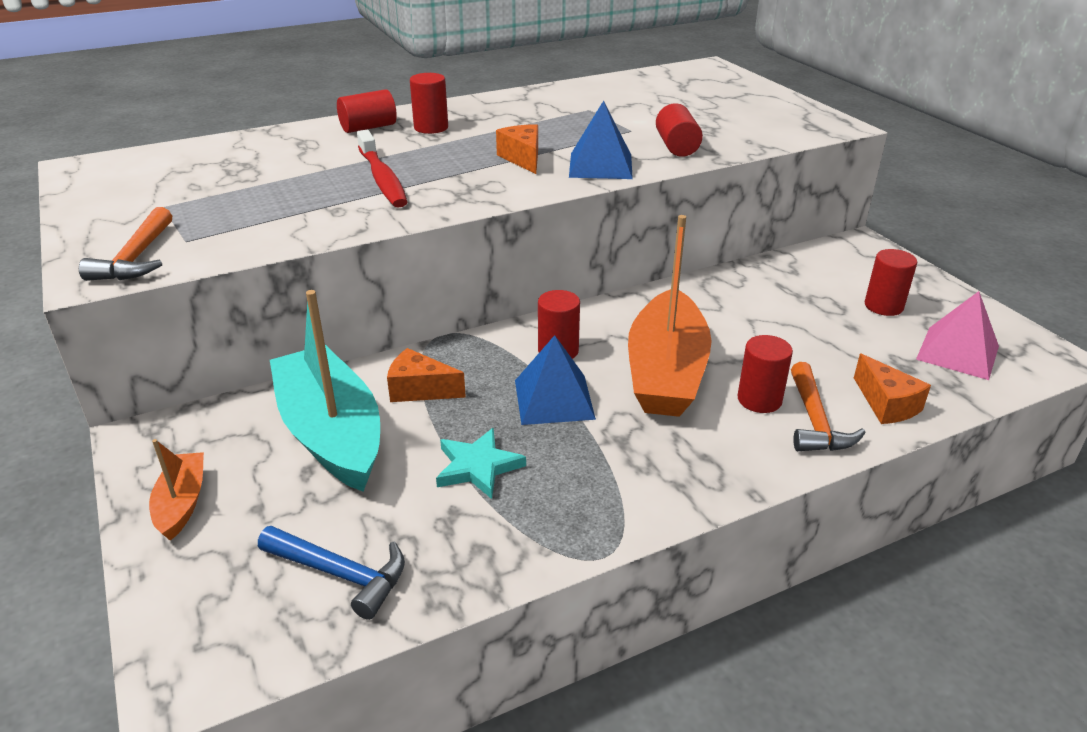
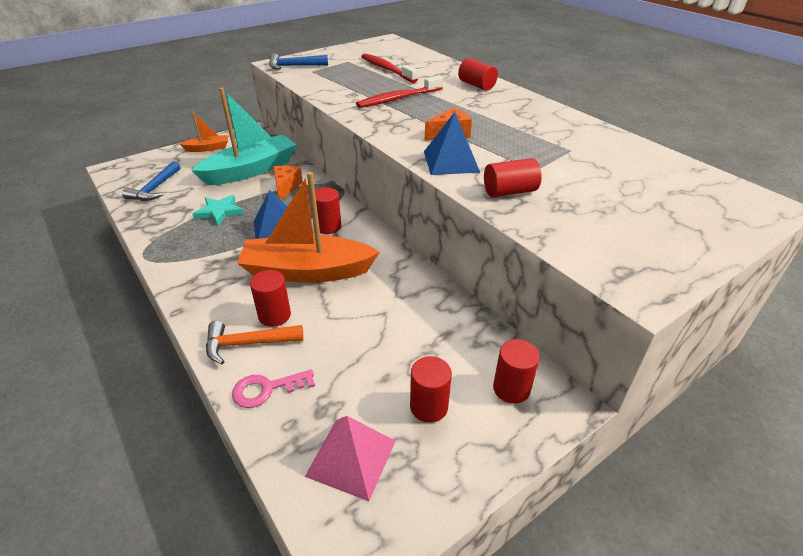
camera: 80 degrees right, 5 degrees up
orange hammer [79,207,172,281] -> blue hammer [269,53,328,70]
red cylinder [410,73,448,134] -> red cylinder moved to [493,339,540,404]
orange cheese [854,354,931,424] -> pink key [232,369,315,408]
none -> red toothbrush [361,53,418,83]

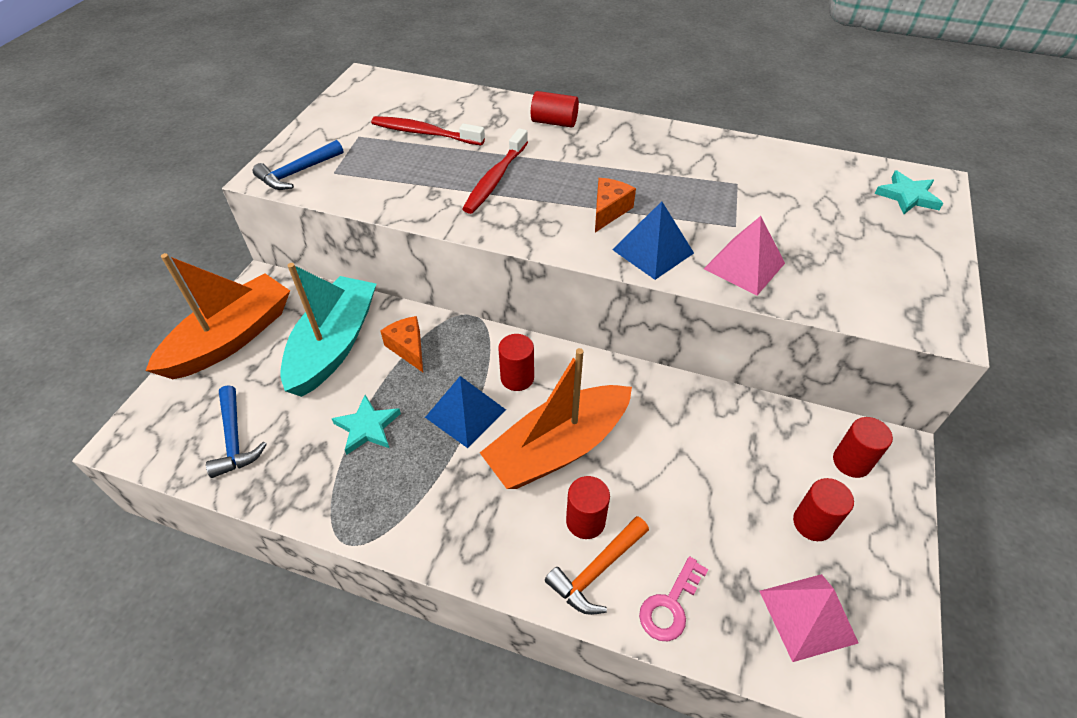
camera: 35 degrees left, 10 degrees up
orange boat [179,112,228,152] -> orange boat [145,253,290,379], size x2.08
red cylinder [484,158,542,197] -> pink pyramid [704,216,785,295]
none -> turquoise star [875,170,943,214]

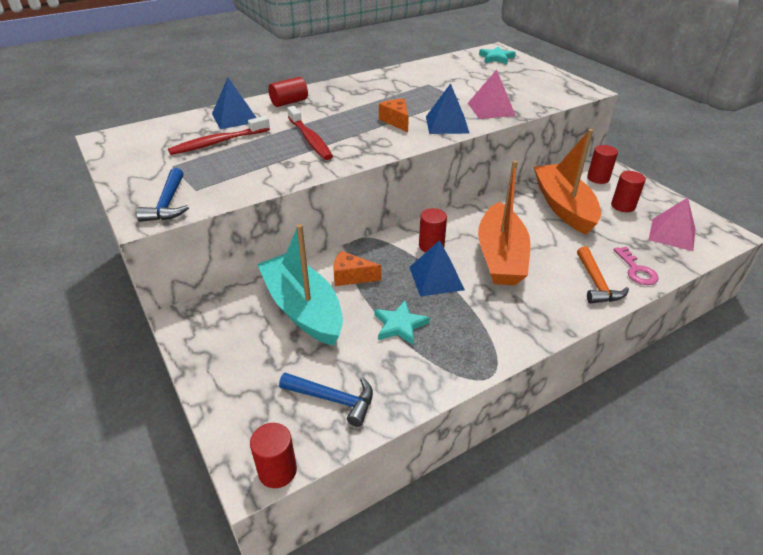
camera: 50 degrees left, 10 degrees down
orange boat [145,253,290,379] -> orange boat moved to [534,129,601,235]
red cylinder [566,476,610,539] -> red cylinder moved to [250,423,297,488]
none -> blue pyramid [212,78,256,129]

